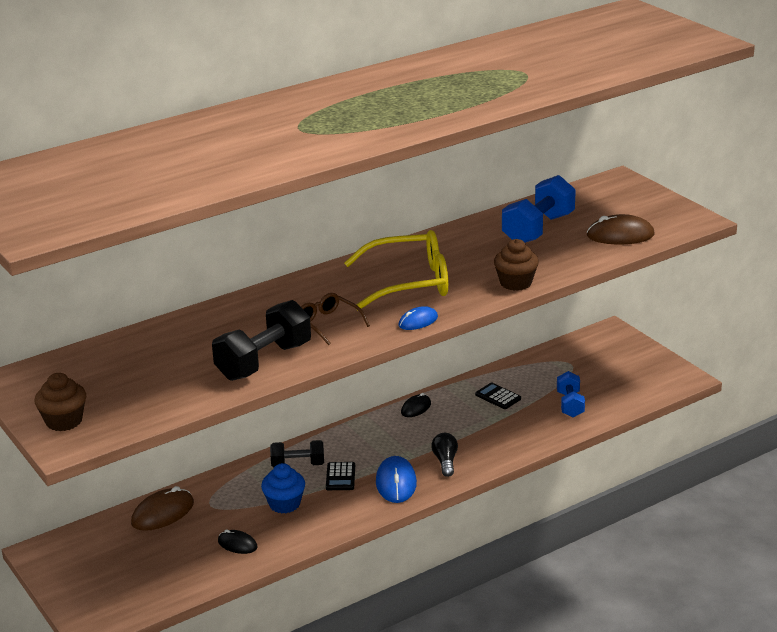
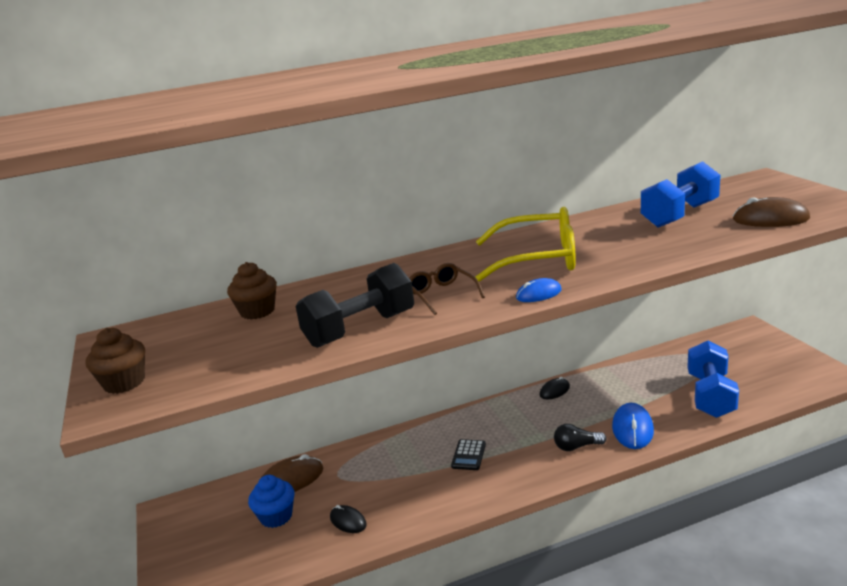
camera: 15 degrees right, 5 degrees down
blue cupcake [261,463,305,513] -> blue cupcake moved to [248,475,294,528]
black dumbbell [270,440,324,467] -> none
blue mouse [376,456,417,503] -> blue mouse moved to [612,403,654,449]
black light bulb [431,433,458,477] -> black light bulb turned 105 degrees counterclockwise [554,424,607,451]
black calculator [475,383,521,409] -> none
brown cupcake [494,239,539,291] -> brown cupcake moved to [227,262,277,320]
blue dumbbell [557,371,585,417] -> blue dumbbell [687,341,739,418], size x1.65

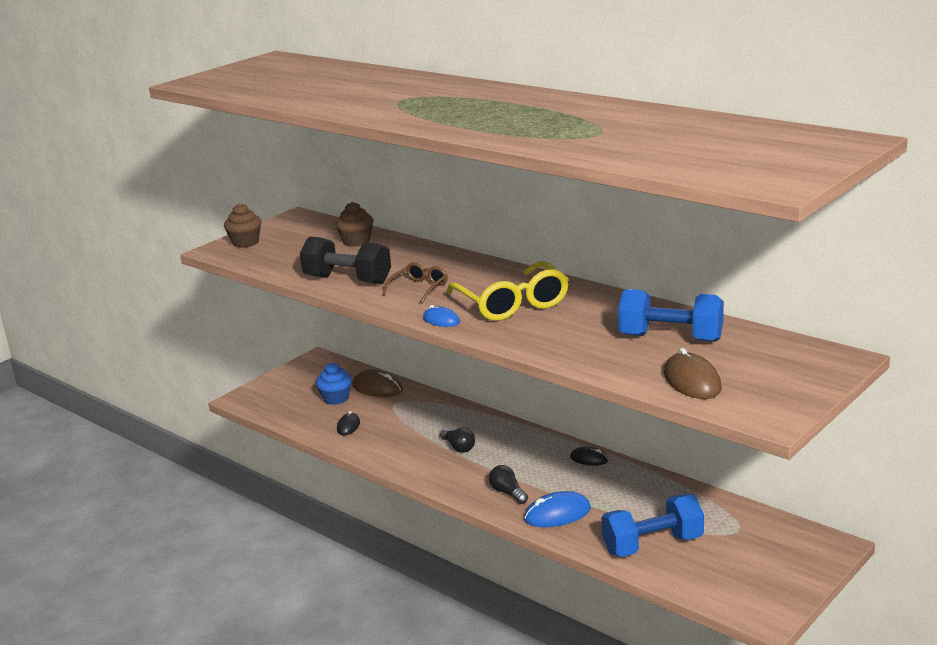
camera: 60 degrees right, 0 degrees up
black calculator [451,439,486,470] -> black light bulb [440,428,475,453]

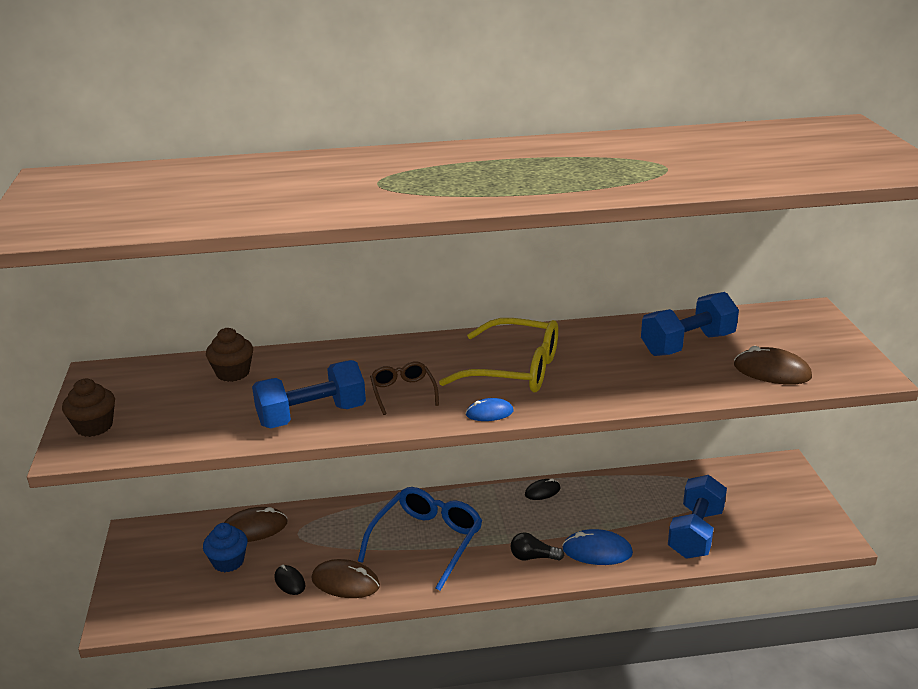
camera: 50 degrees left, 5 degrees up
black dumbbell [300,236,391,284] -> blue dumbbell [252,360,366,428]
black light bulb [440,428,475,453] -> blue glasses [358,487,482,591]
blue mouse [524,491,591,527] -> blue mouse turned 75 degrees clockwise [562,529,633,565]
none -> brown mouse [312,559,380,598]

